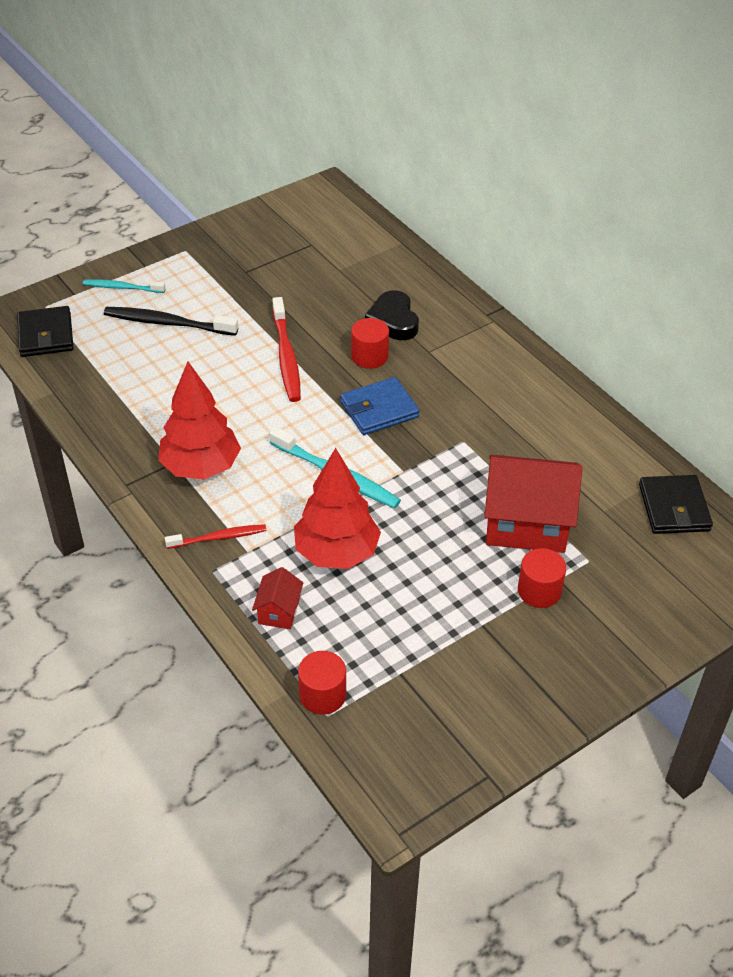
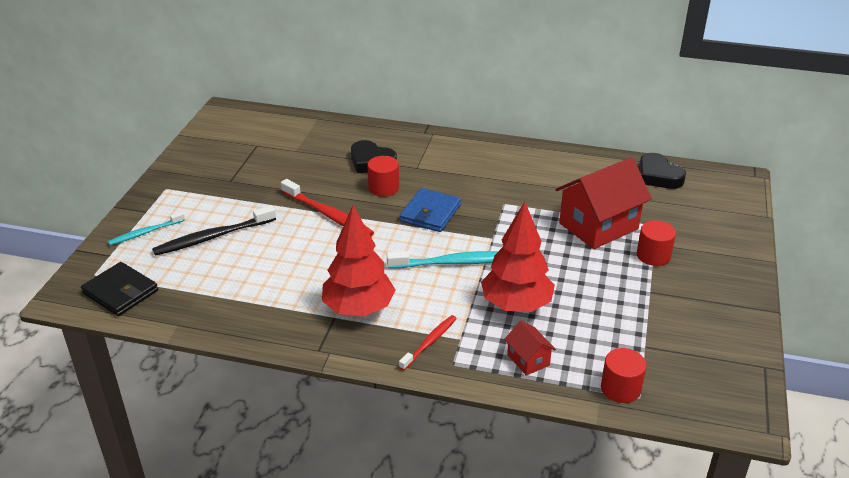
camera: 40 degrees left, 10 degrees down
black wallet [639,475,713,534] -> black heart [639,153,686,189]

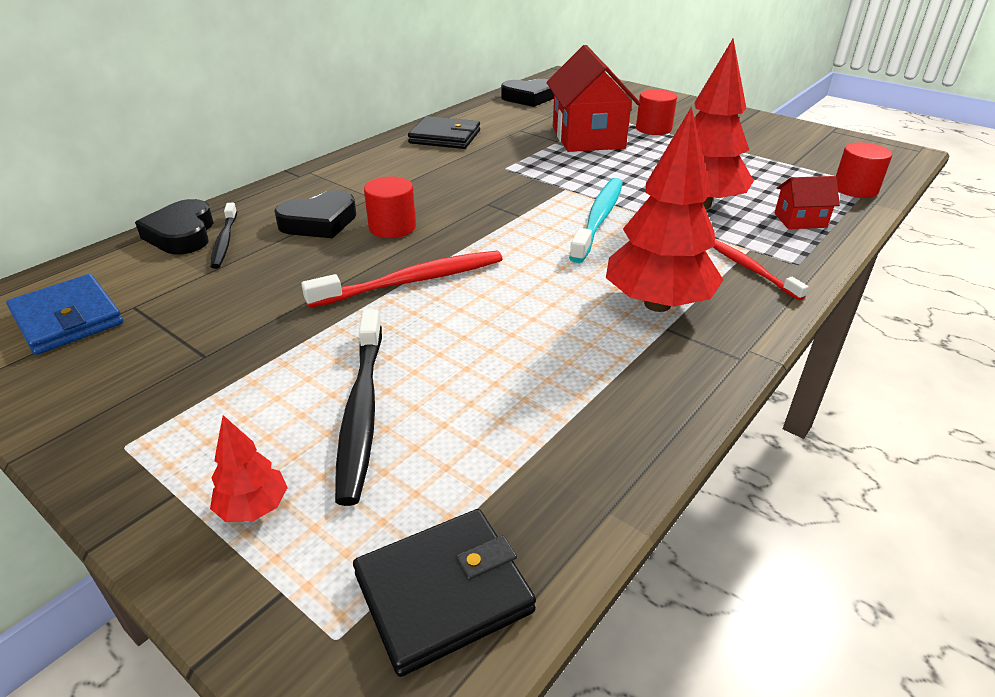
camera: 65 degrees left, 0 degrees up
turquoise toothbrush [108,212,185,245] -> red tree [210,415,288,522]
blue wallet [400,188,461,232] -> blue wallet moved to [6,274,123,355]
none -> black heart [135,199,214,254]
none -> black toothbrush [210,202,237,269]
none -> black wallet [408,116,480,149]

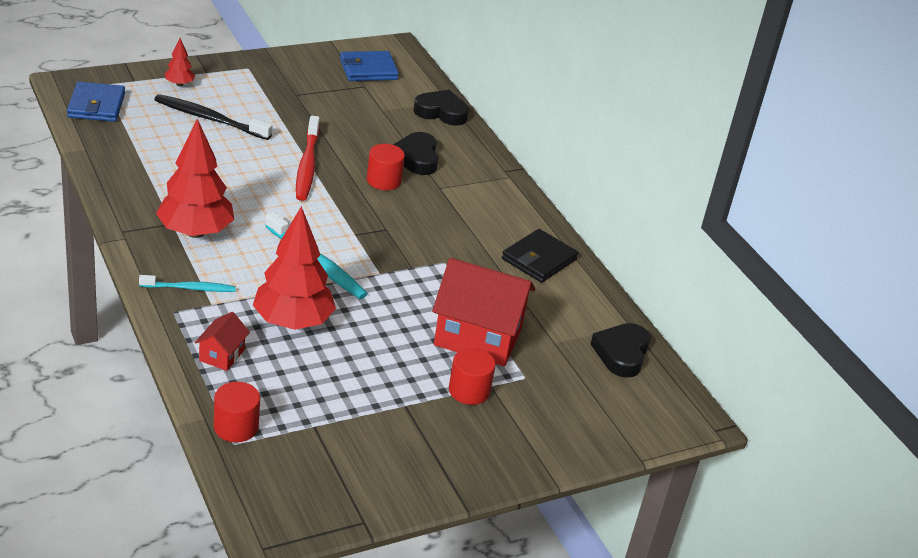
camera: 110 degrees right, 0 degrees up
black toothbrush [210,202,237,269] -> none
black wallet [353,509,536,677] -> blue wallet [67,82,125,122]
red toothbrush [713,240,809,300] -> turquoise toothbrush [139,275,236,292]

